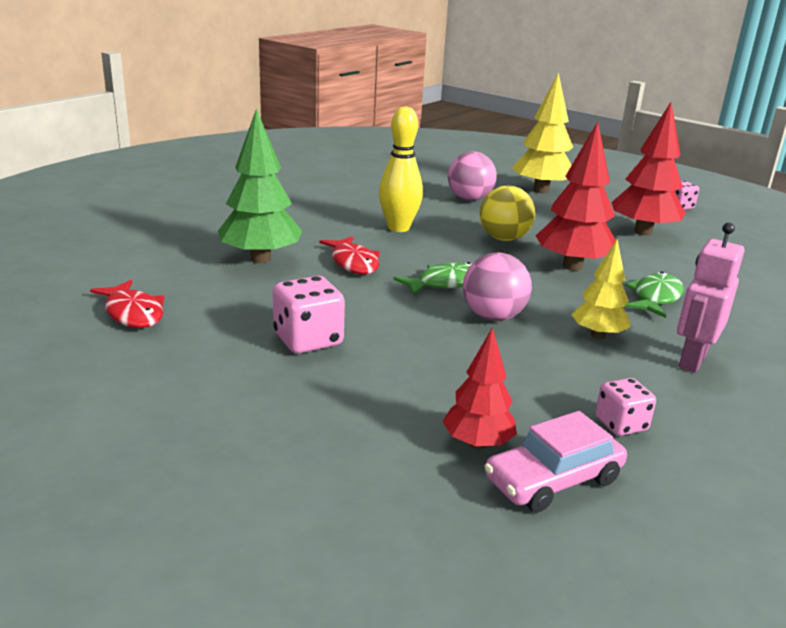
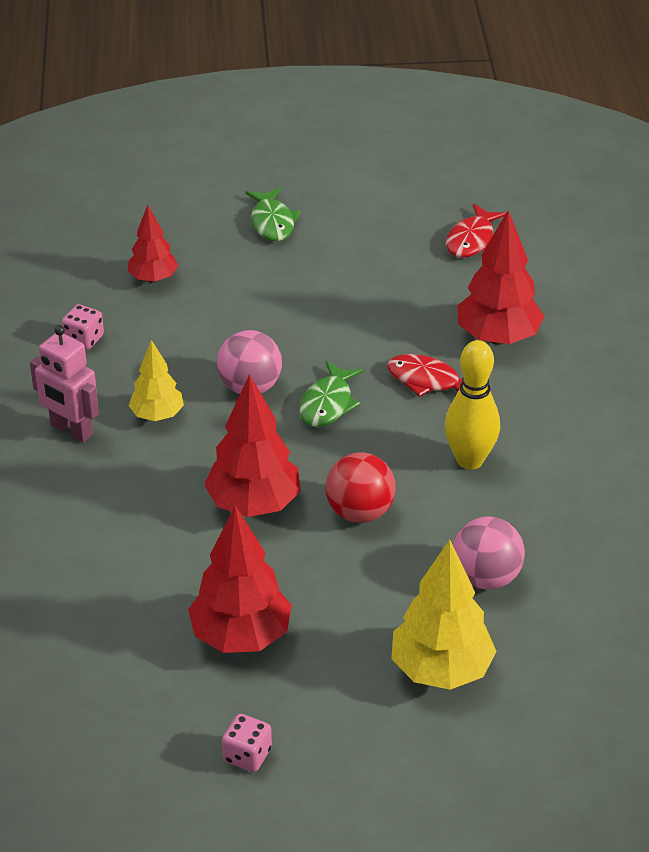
camera: 140 degrees right, 15 degrees up
red fish [90,280,164,328] -> red fish turned 75 degrees counterclockwise [446,204,506,258]
green tree [218,108,302,263] -> red tree [457,210,544,345]
pink dice [273,276,345,354] -> none
yellow ball [480,186,535,241] -> red ball [326,452,396,523]
pink car [484,411,627,512] -> none
green fish [625,272,684,318] -> green fish moved to [246,187,301,241]
pink robot [677,222,744,373] -> pink robot turned 135 degrees clockwise [30,325,99,443]

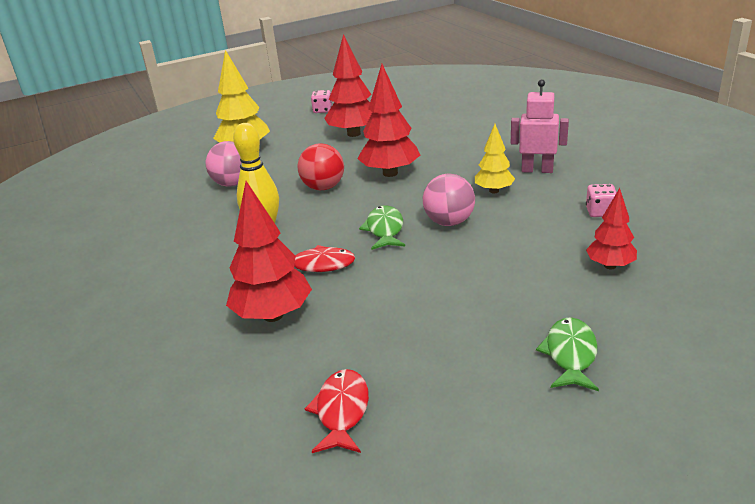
camera: 160 degrees right, 10 degrees down
green fish [246,187,301,241] -> green fish turned 45 degrees clockwise [536,317,599,391]

